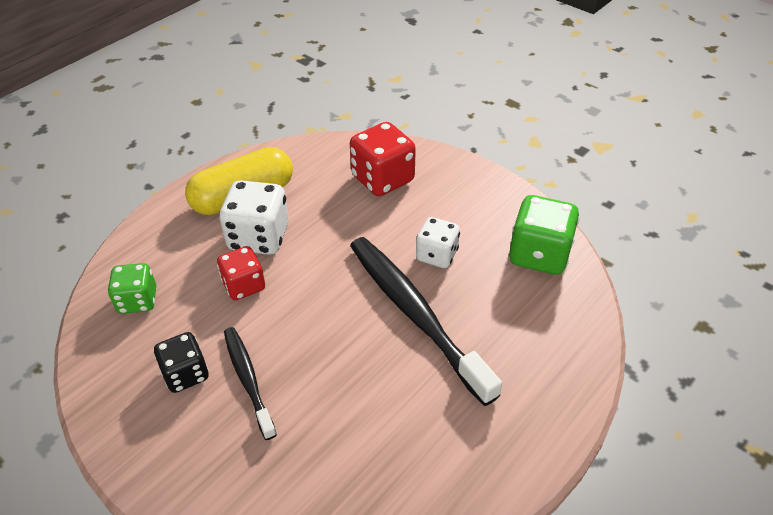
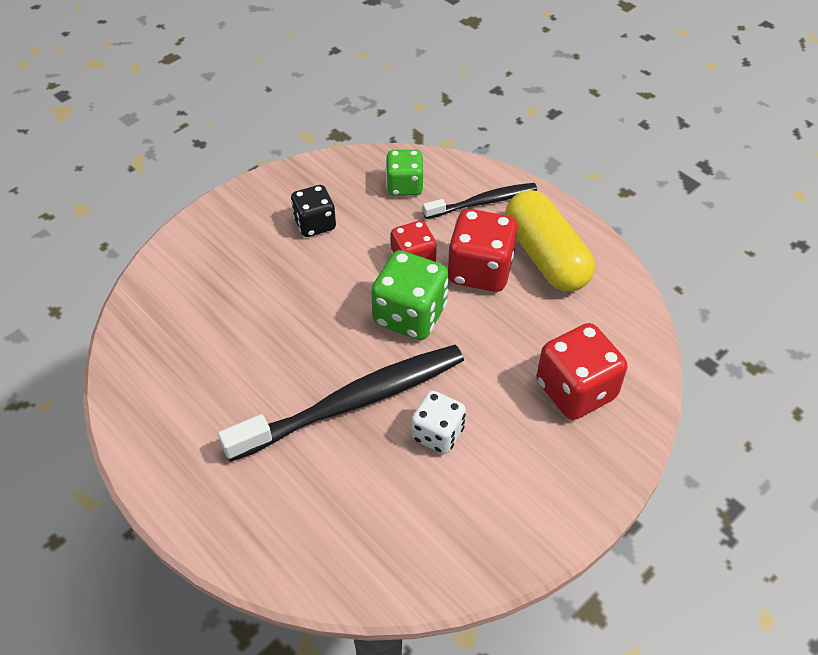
camera: 95 degrees right, 5 degrees up
white dice [219,181,289,255] -> red dice [447,209,518,292]
black toothbrush [224,327,277,440] -> black toothbrush moved to [423,183,537,219]
green dice [509,195,580,275] -> green dice moved to [371,250,449,340]

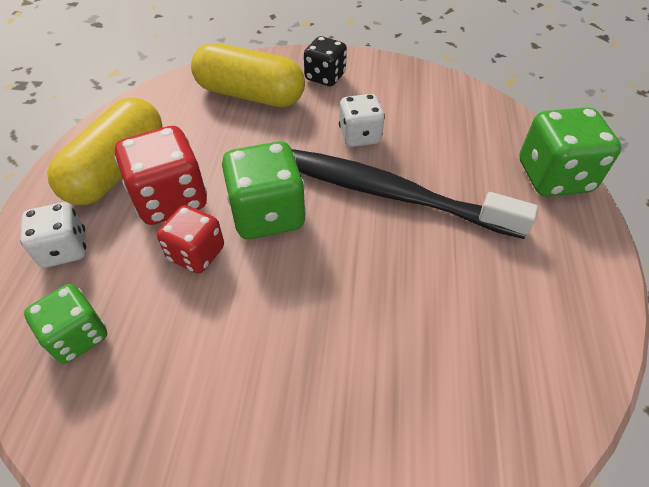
camera: 130 degrees left, 0 degrees up
black dice [291,185,336,237] -> black dice moved to [304,36,347,86]
black toothbrush [423,183,537,219] -> white dice [21,202,86,268]
red dice [537,323,627,420] -> yellow capsule [191,43,305,107]
none -> green dice [519,107,622,197]

